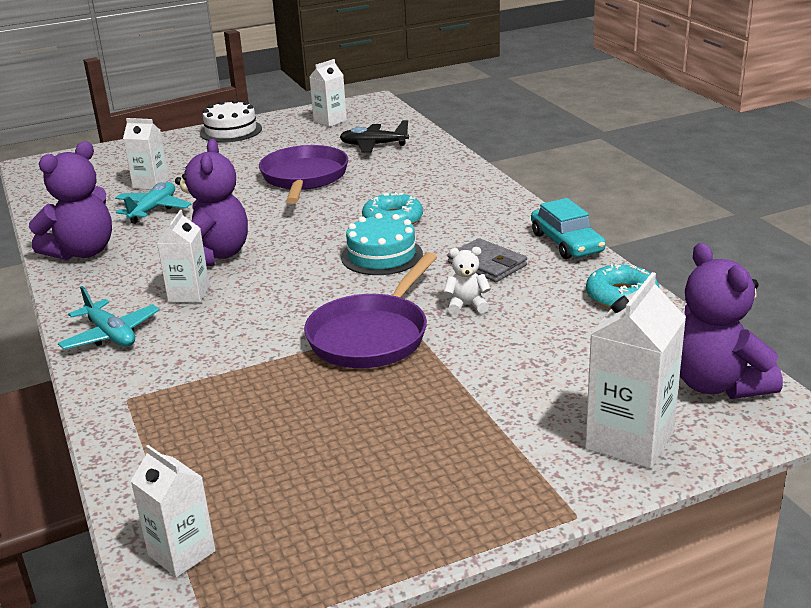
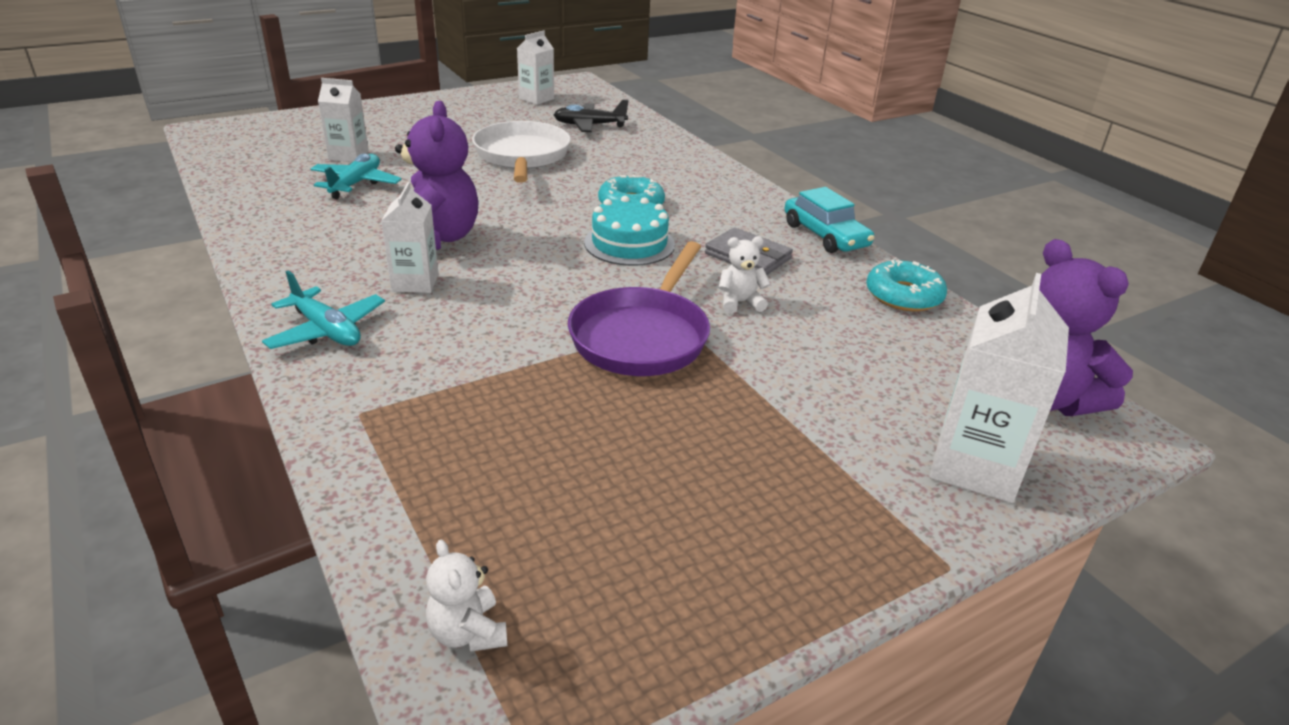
camera: 10 degrees left, 5 degrees up
purple teddy bear [29,141,112,260] -> none
white carton [131,445,216,577] -> white teddy bear [426,540,507,652]
white cake [200,99,262,143] -> none
purple pan [259,145,348,204] -> white pan [472,121,571,183]

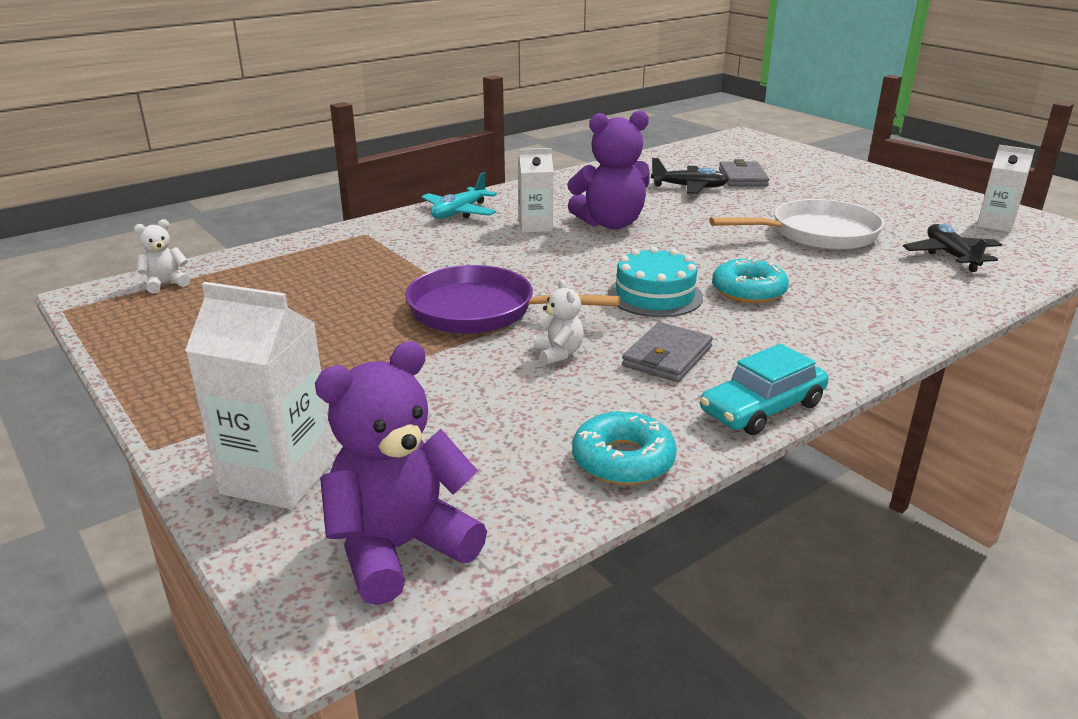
camera: 85 degrees right, 5 degrees down
turquoise plane [310,153,402,199] -> black plane [651,158,729,194]
white carton [318,78,369,162] -> grey wallet [719,159,769,186]

